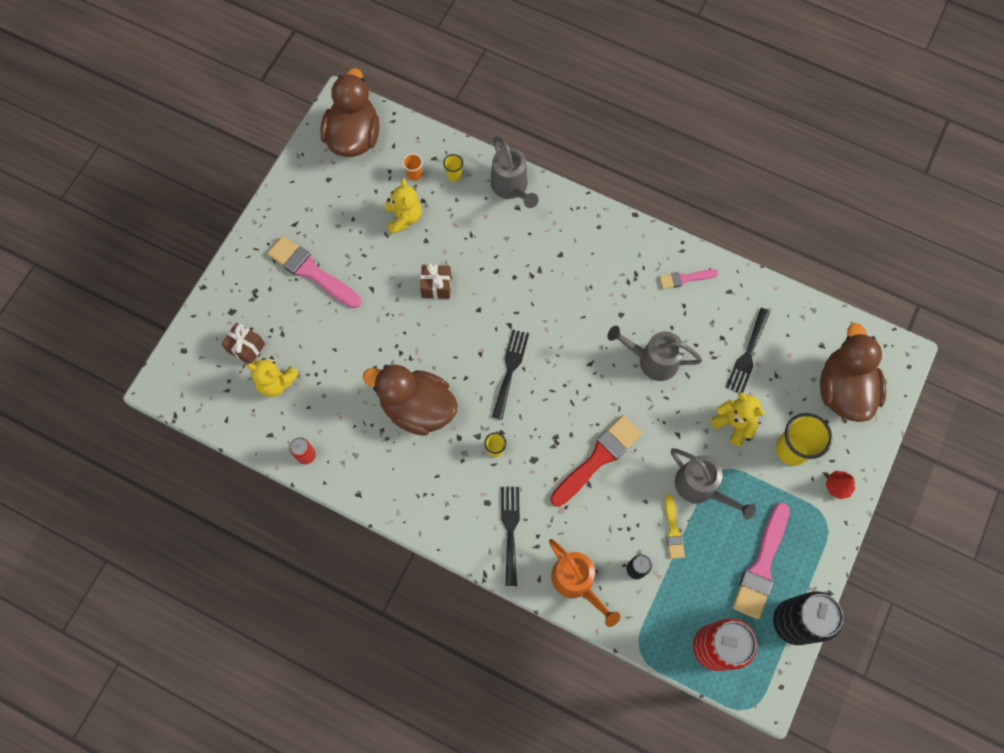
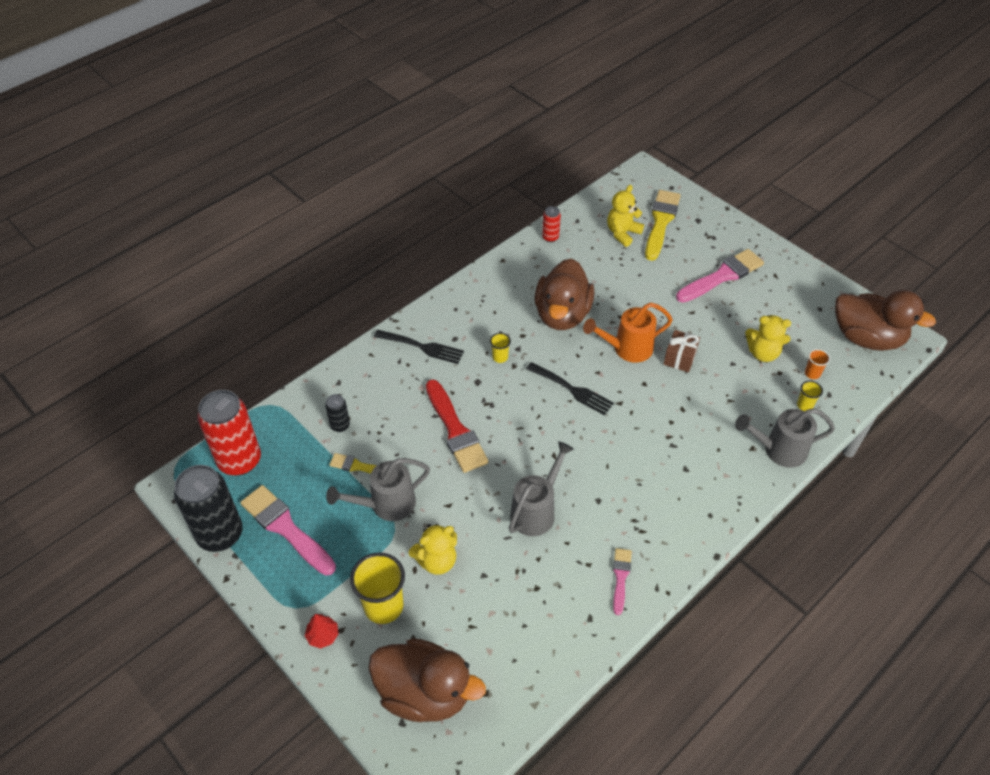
camera: 110 degrees right, 20 degrees down
brown gift [221,322,265,364] -> yellow brush [645,190,681,261]
brown duck [363,365,458,436] -> brown duck turned 150 degrees clockwise [534,258,595,330]
orange watering can [549,539,620,627] -> orange watering can moved to [583,302,673,363]
black fork [726,308,770,393] -> none

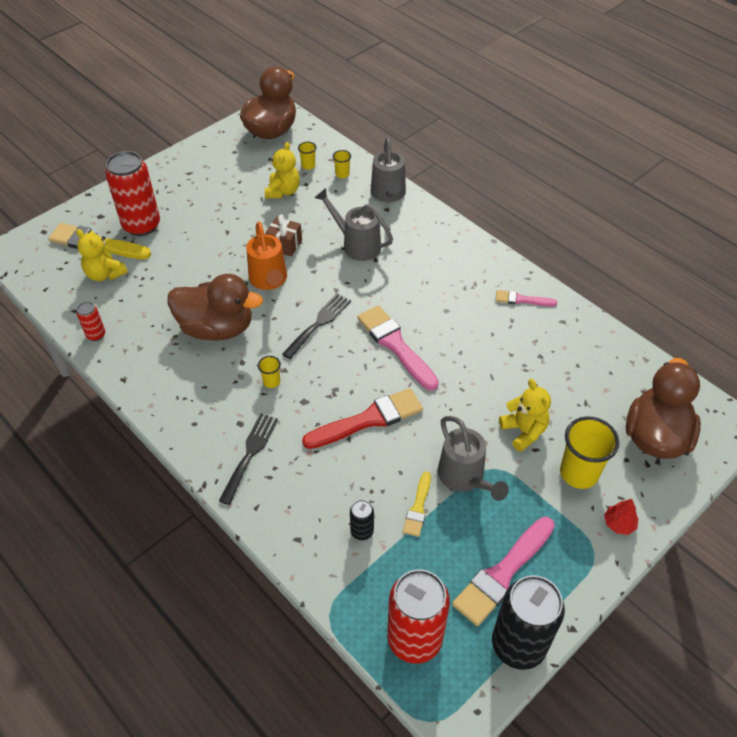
camera: 90 degrees left, 0 degrees up
grey watering can [509,441,574,536] -> grey watering can moved to [315,188,393,261]
pink brush [676,249,764,303] -> pink brush moved to [357,305,439,391]
orange cup [805,349,830,379] -> yellow cup [298,142,316,170]
none -> red can [105,151,160,236]

